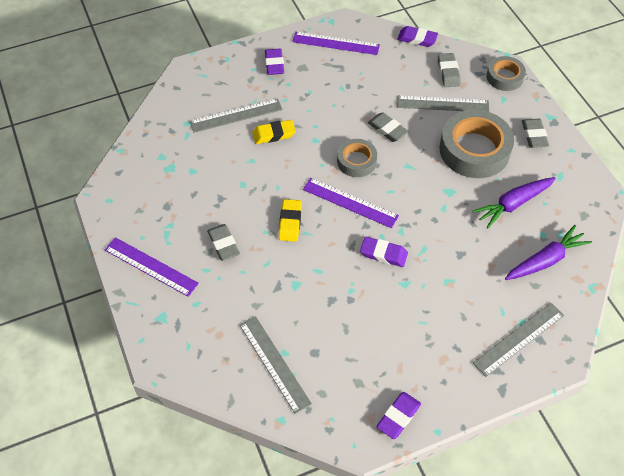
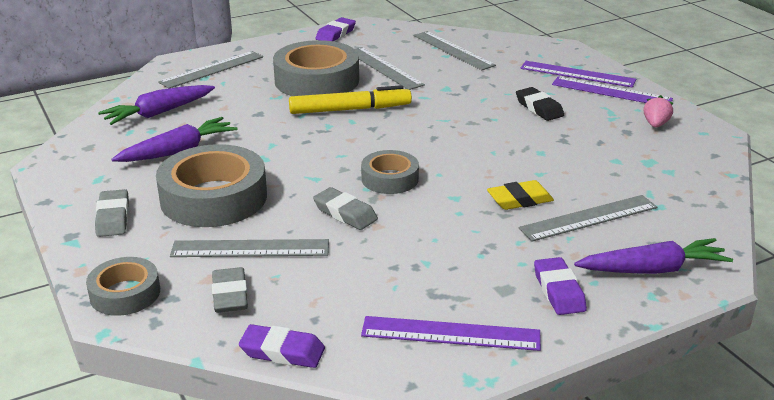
camera: 175 degrees right, 25 degrees down
grey eraser [207,224,240,261] -> black eraser [516,87,564,121]
yellow eraser [279,199,302,242] -> none
purple ruler [303,178,399,228] -> purple ruler moved to [520,61,636,88]
purple eraser [360,237,408,267] -> yellow marker [289,85,412,114]
none -> grey tape [273,40,359,96]
none -> grey ruler [355,47,425,90]
none -> purple carrot [574,238,733,274]
none -> pink strawberry [644,95,673,128]

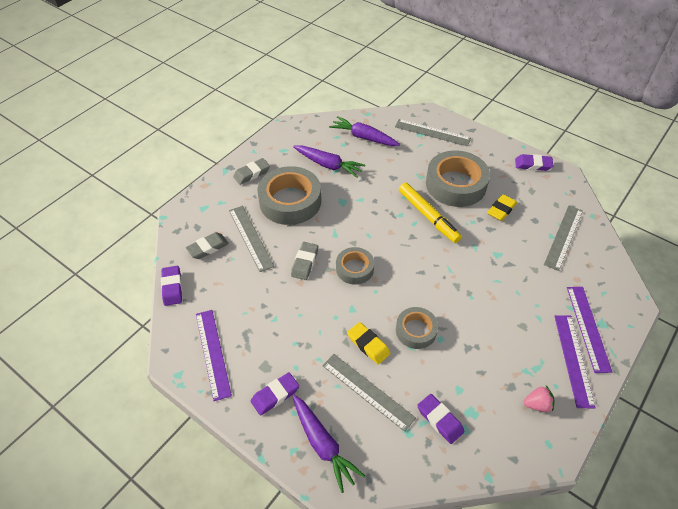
camera: 65 degrees right, 20 degrees up
grey tape [86,257,160,316] -> grey tape moved to [396,307,438,349]
grey ruler [355,47,425,90] -> yellow eraser [487,194,517,221]
black eraser [516,87,564,121] -> none
none -> purple eraser [417,394,464,444]

